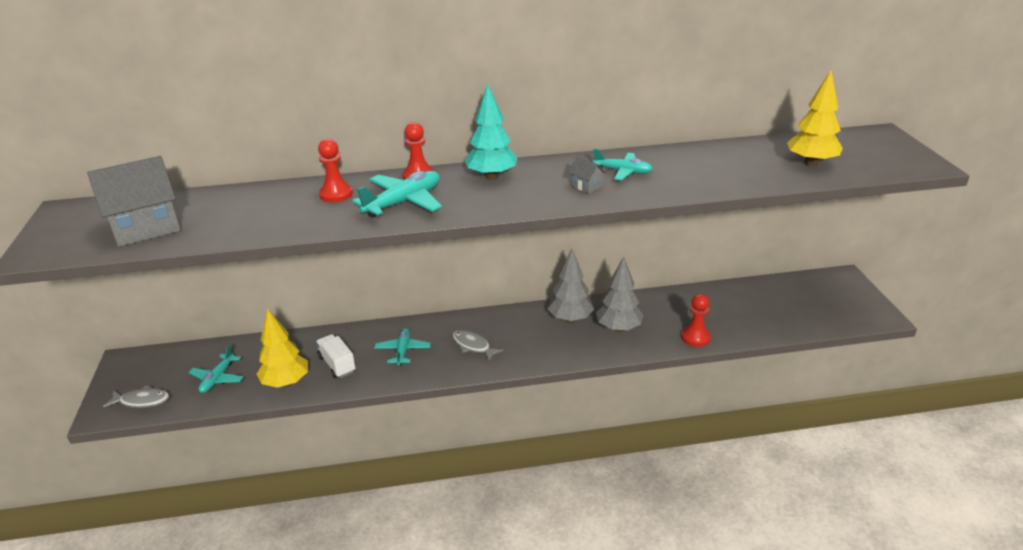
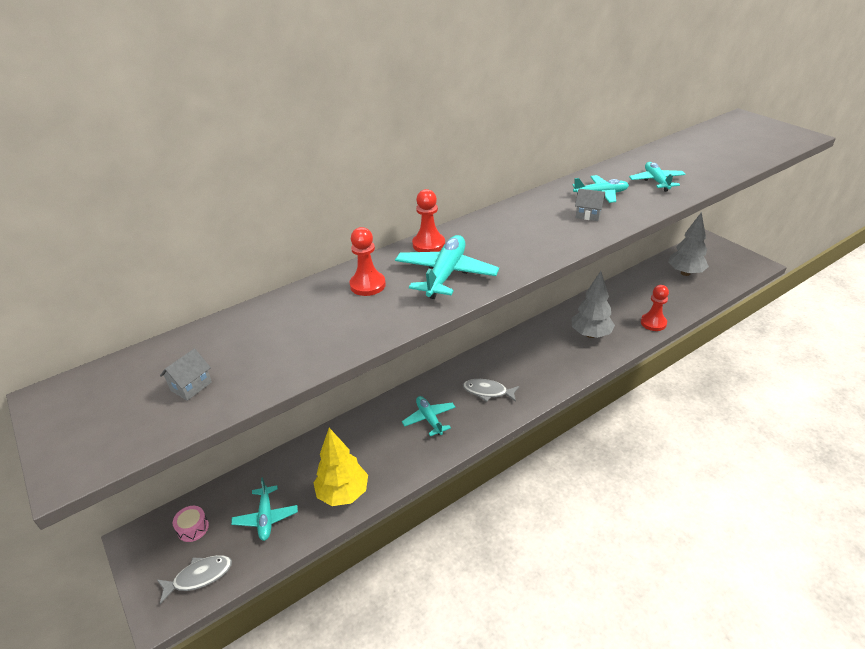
camera: 25 degrees left, 5 degrees up
grey house [87,156,181,247] -> grey house [160,348,212,401], size x0.43
white truck [316,334,356,378] -> none
turquoise tree [465,84,518,180] -> none
grey tree [548,249,594,323] -> grey tree moved to [668,212,709,276]
yellow tree [787,71,843,166] -> none
none -> pink drum [173,506,209,542]
none -> turquoise plane [629,162,686,192]

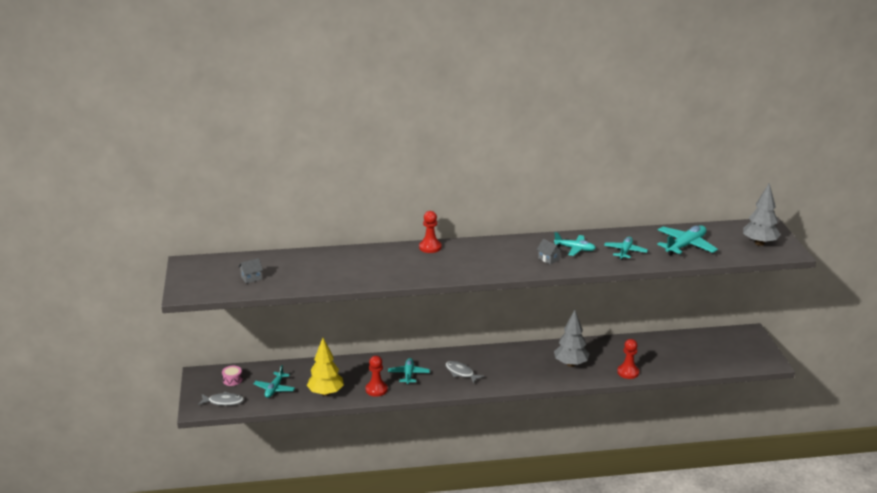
camera: 25 degrees right, 10 degrees down
red pawn [349,227,386,296] -> red pawn moved to [366,356,388,397]
turquoise plane [395,235,499,299] -> turquoise plane moved to [657,225,718,255]
grey tree [668,212,709,276] -> grey tree moved to [743,183,781,246]

